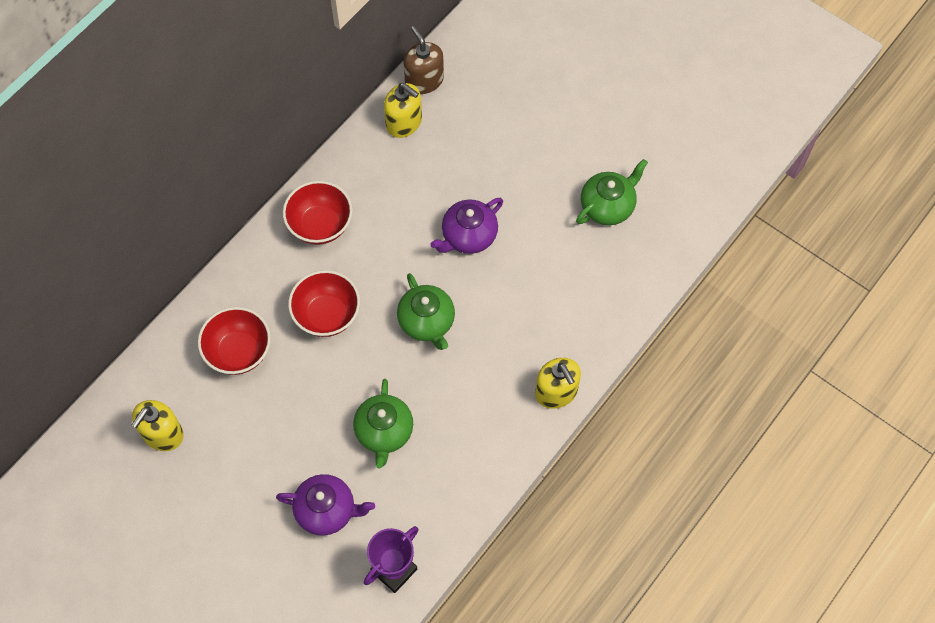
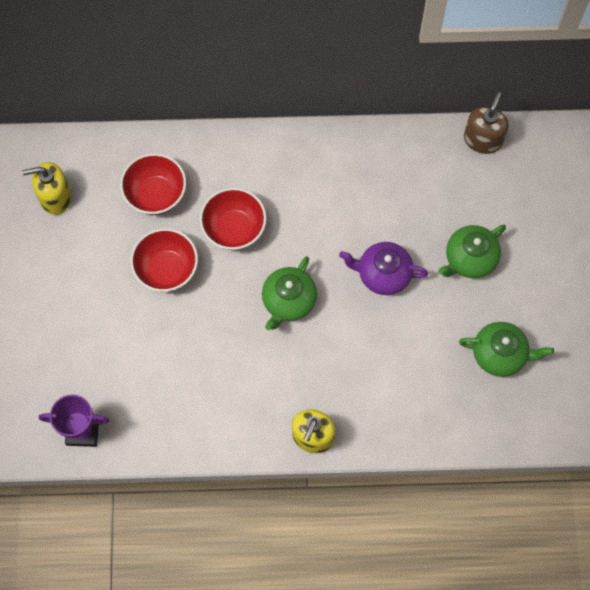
camera: 50 degrees right, 5 degrees up
purple teapot [276,474,375,536] -> none
red bowl [283,181,352,245] -> red bowl moved to [130,228,198,292]
green teapot [353,379,413,469] -> green teapot moved to [438,224,506,278]
yellow soap dispenser [384,83,422,138] -> none

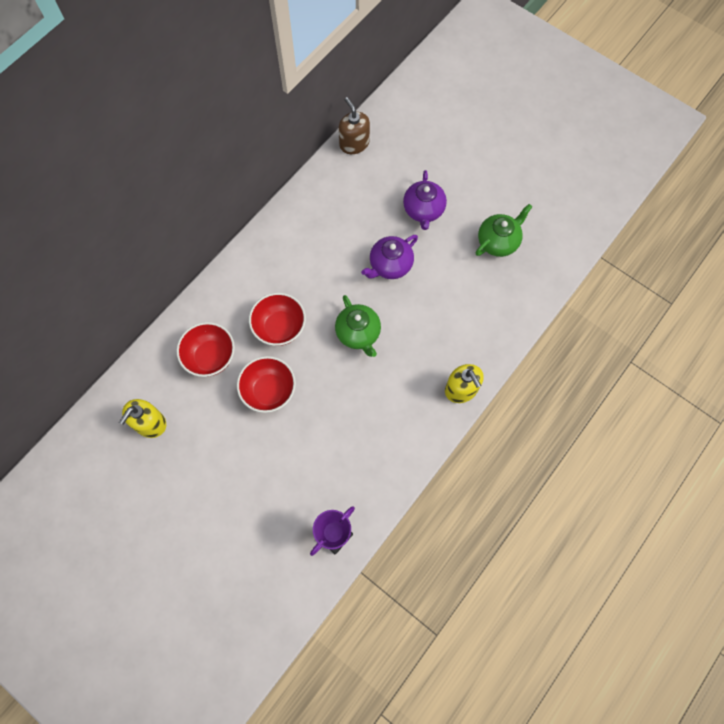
camera: 50 degrees left, 0 degrees up
green teapot [438,224,506,278] -> purple teapot [403,170,447,230]

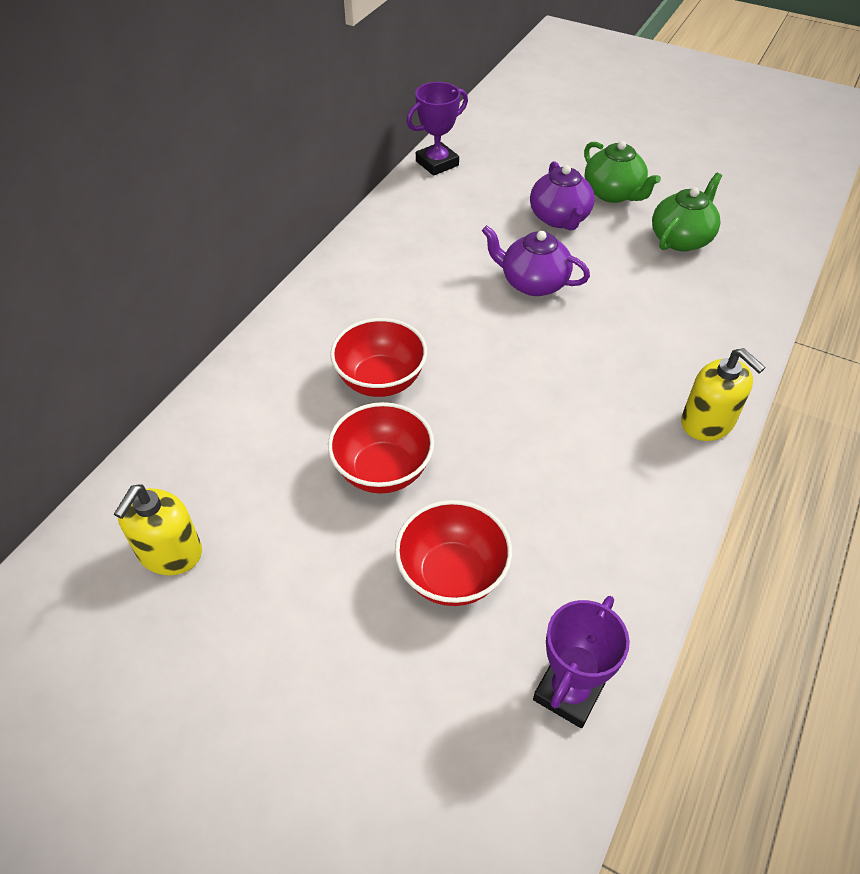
camera: 10 degrees left, 20 degrees down
red bowl [176,322,235,377] -> red bowl moved to [395,500,512,606]
green teapot [335,295,381,357] -> green teapot moved to [584,141,661,203]
brown soap dispenser [339,97,370,154] -> purple trophy [407,82,468,176]
purple teapot [361,235,418,279] -> purple teapot turned 75 degrees clockwise [482,225,590,296]

